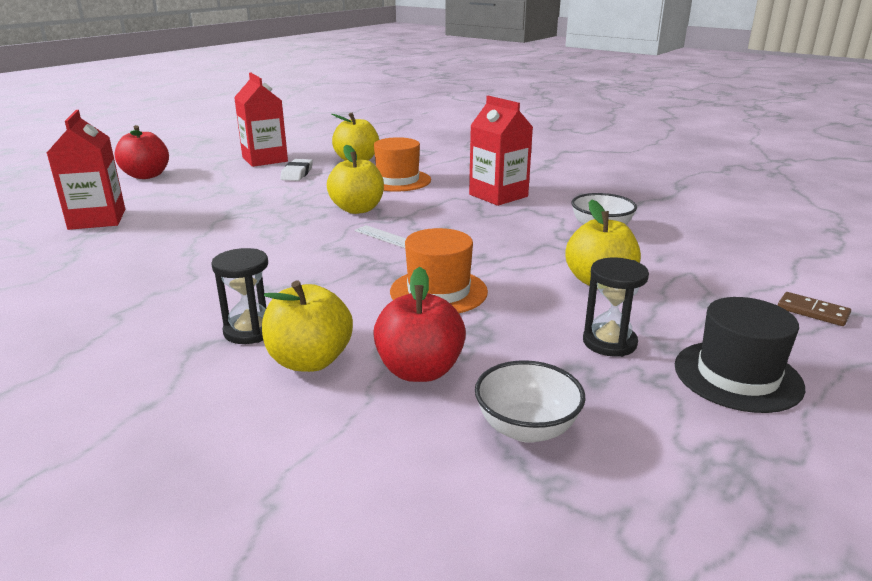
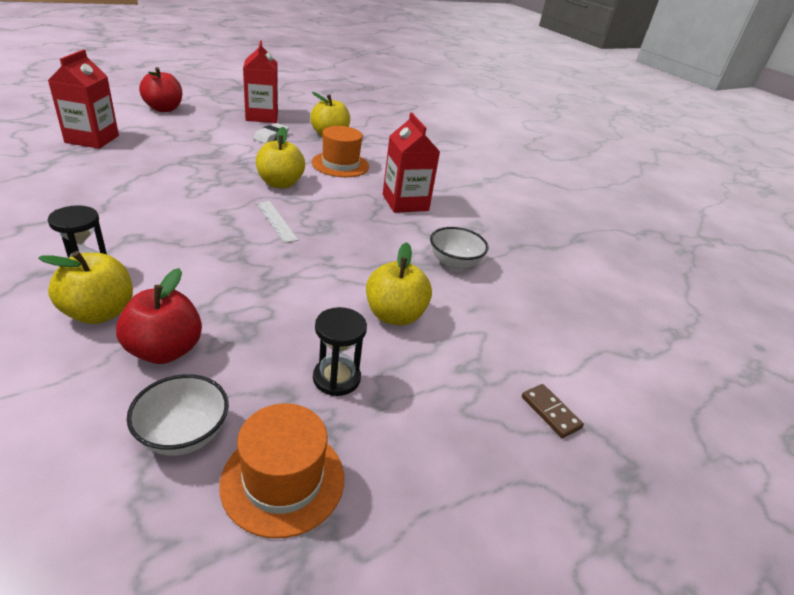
camera: 15 degrees right, 10 degrees up
orange hat [390,228,488,313] -> orange hat moved to [219,403,344,538]
black hat [675,297,805,413] -> none

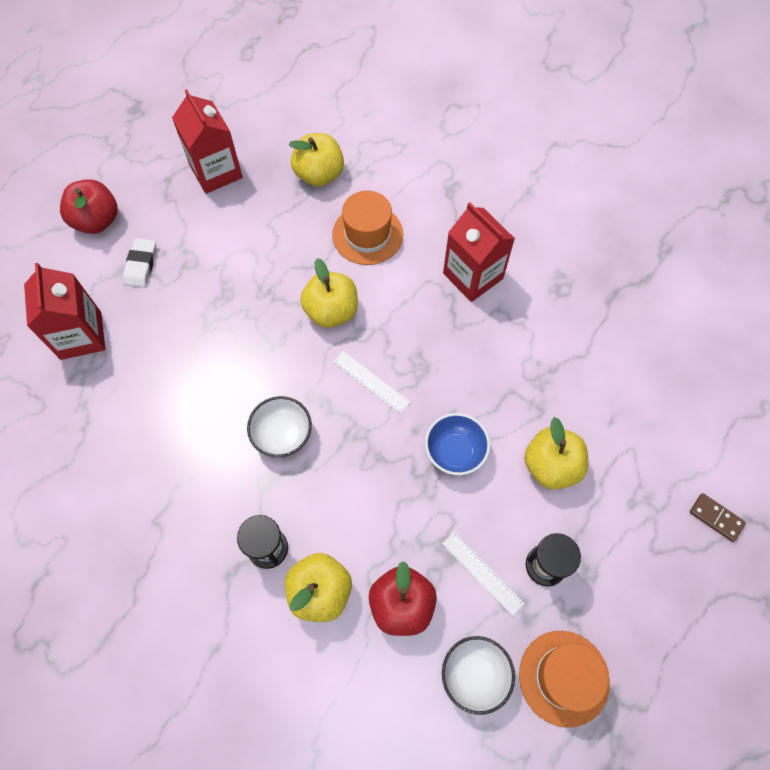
camera: 15 degrees left, 30 degrees up
white eraser [253,123,289,144] -> white eraser moved to [123,238,157,287]
white bowl [430,227,488,270] -> white bowl moved to [247,396,312,457]
none -> blue bowl [425,413,490,475]
none -> white ruler [442,532,525,616]

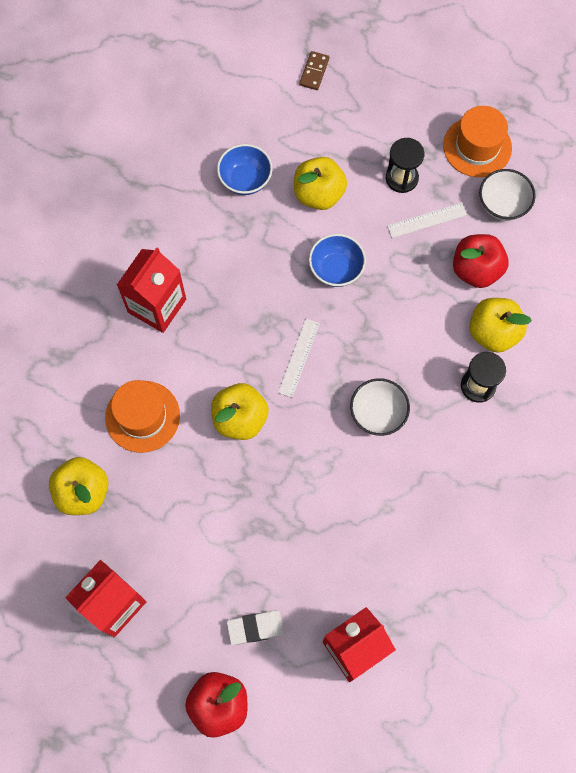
camera: 110 degrees left, 5 degrees up
white ruler [442,532,525,616] -> white ruler turned 45 degrees clockwise [387,203,467,238]
none -> blue bowl [217,144,273,195]

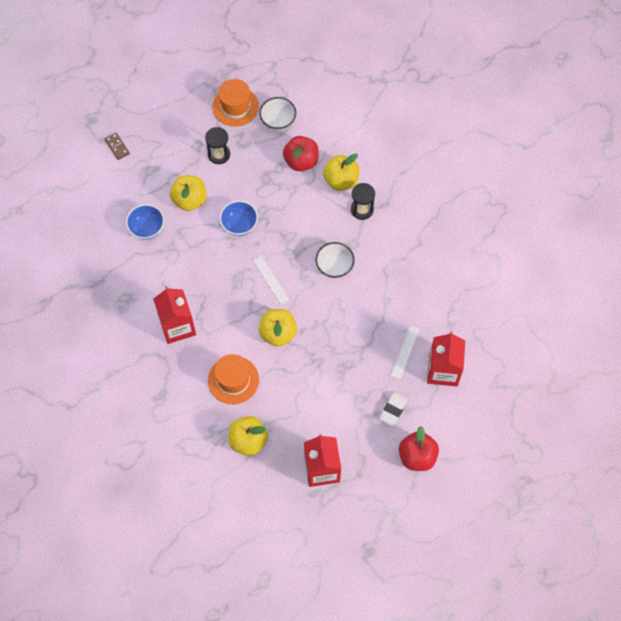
camera: 50 degrees left, 5 degrees down
white ruler [387,203,467,238] -> white ruler moved to [391,326,420,379]

